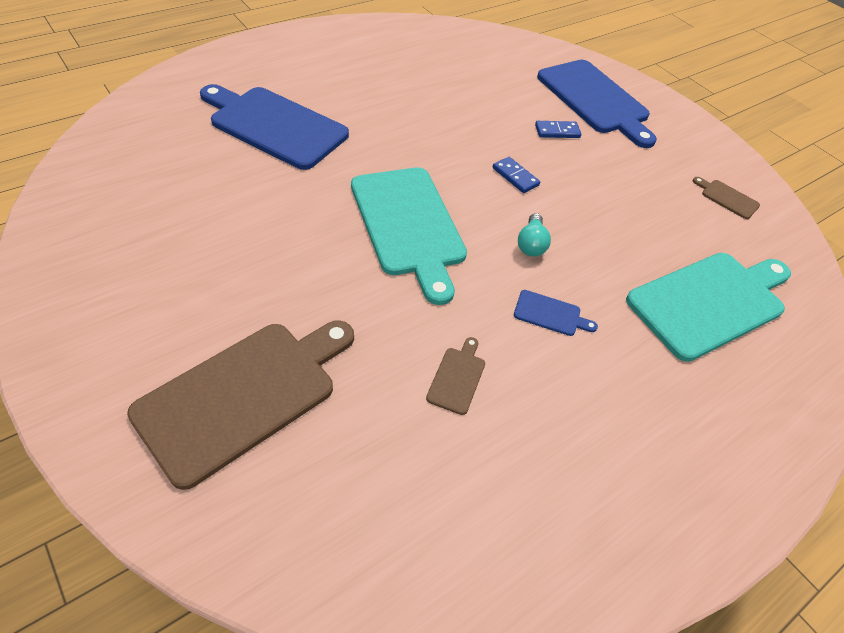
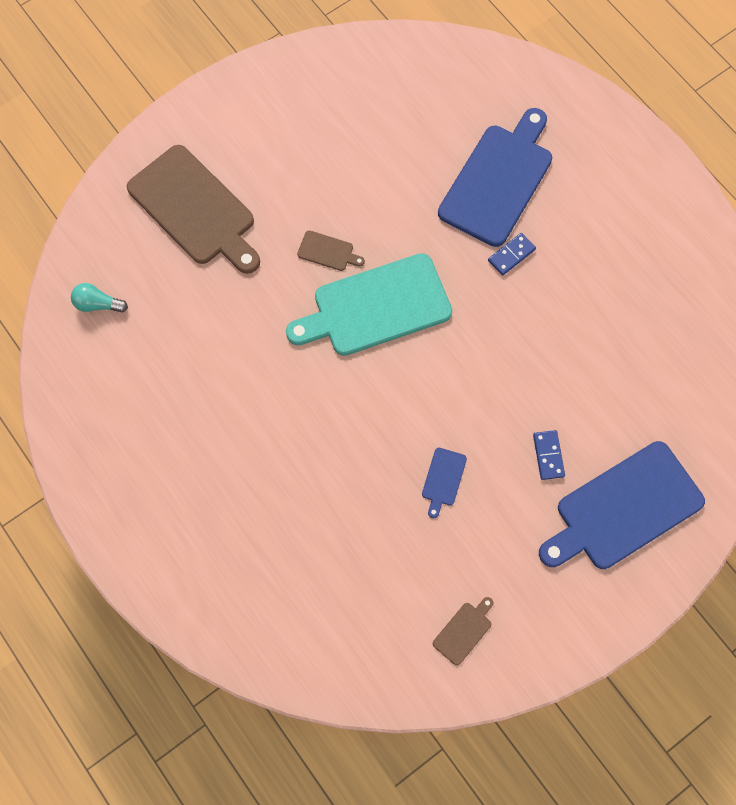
camera: 95 degrees right, 20 degrees up
brown cutting board [426,337,485,415] -> brown cutting board moved to [297,230,365,271]
blue domino [493,157,540,193] -> blue domino moved to [488,233,536,276]
blue cutting board [514,290,598,336] -> blue cutting board moved to [422,448,467,518]
turquoise light bulb [518,213,551,257] -> turquoise light bulb moved to [71,283,128,313]
turquoise cutting board [626,253,791,362] -> none

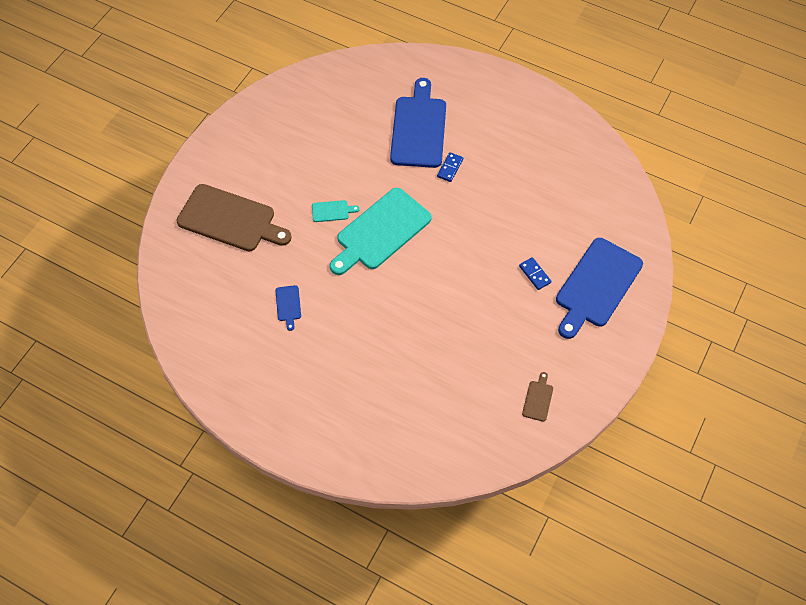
camera: 25 degrees left, 10 degrees down
turquoise light bulb [71,283,128,313] -> none
brown cutting board [297,230,365,271] -> turquoise cutting board [312,200,360,222]
blue cutting board [422,448,467,518] -> blue cutting board moved to [275,285,301,331]

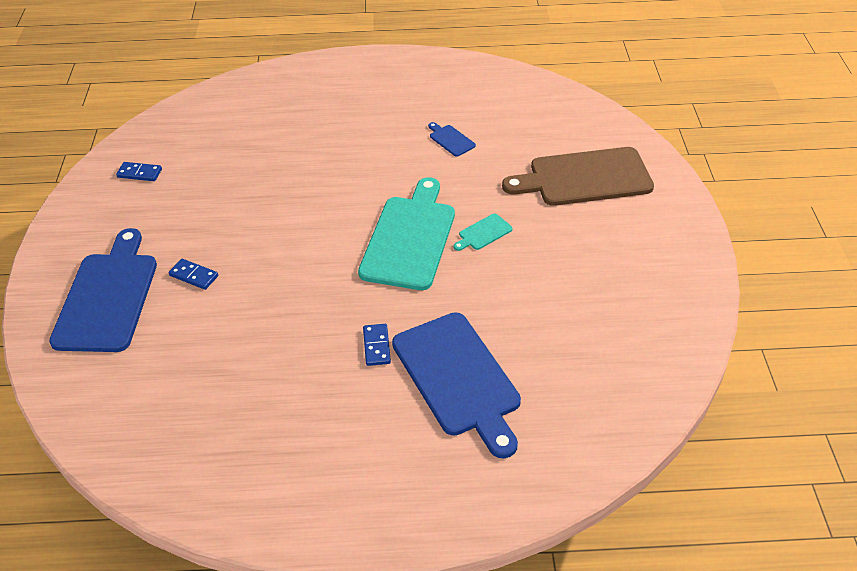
camera: 150 degrees right, 15 degrees down
brown cutting board [522,372,553,422] -> blue domino [116,162,162,181]

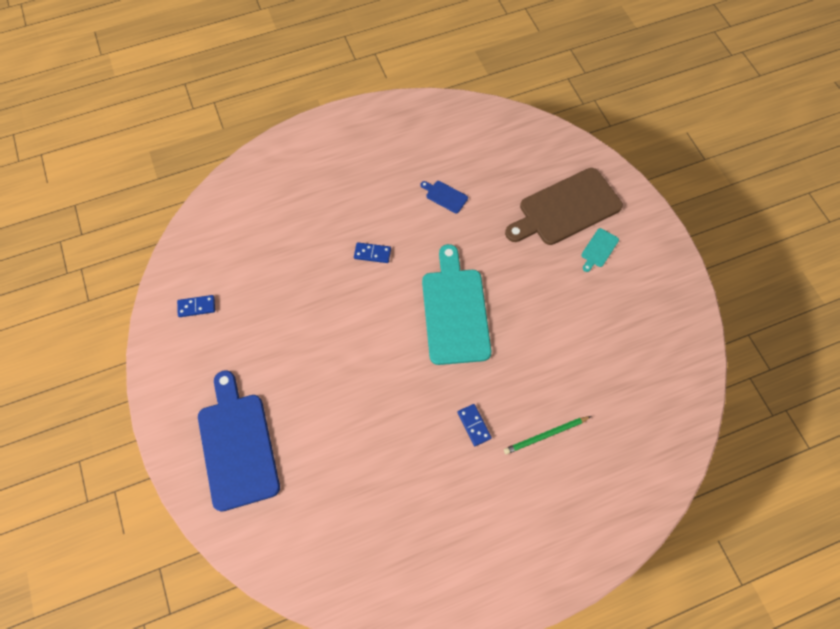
camera: 20 degrees left, 20 degrees up
blue domino [169,259,218,290] -> blue domino moved to [354,242,391,263]
blue cutting board [392,312,521,458] -> green pencil [504,416,591,454]
turquoise cutting board [453,214,513,251] -> turquoise cutting board moved to [582,228,619,272]

